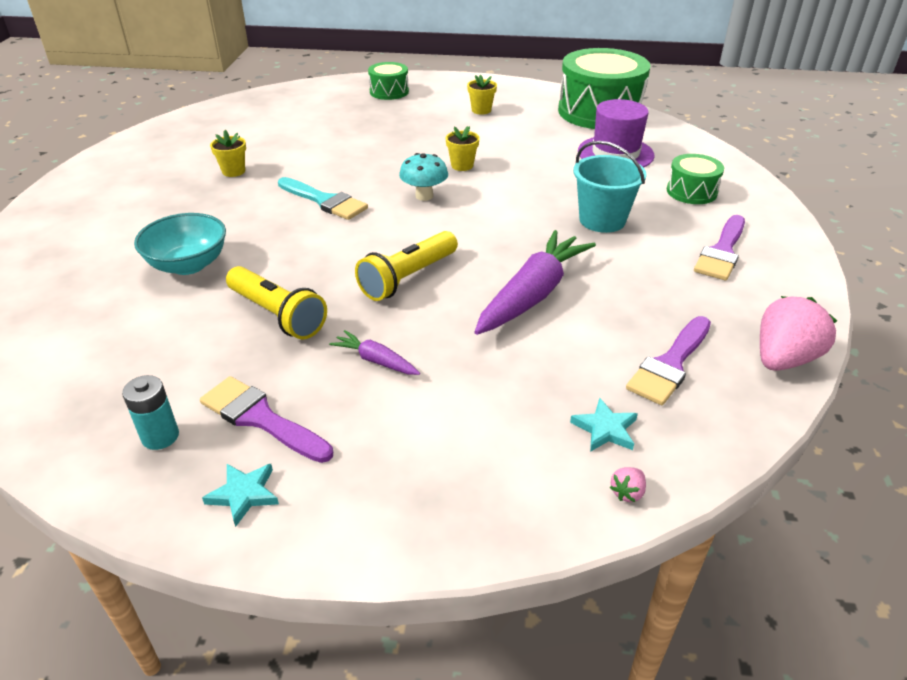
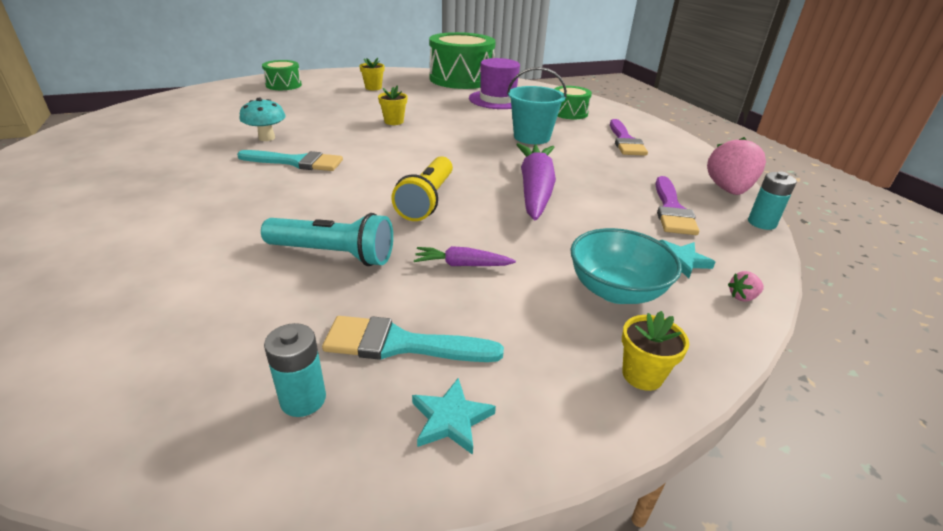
camera: 30 degrees left, 5 degrees down
turquoise bowl [134,213,226,275] -> turquoise bowl moved to [570,228,682,304]
purple brush [200,376,333,463] -> turquoise brush [322,316,504,362]
yellow flower pot [210,130,246,177] -> yellow flower pot moved to [622,311,689,391]
yellow flashlight [226,266,327,339] -> turquoise flashlight [261,213,393,266]
turquoise mushroom [399,153,448,201] -> turquoise mushroom moved to [239,98,286,141]
pink strawberry [610,467,646,502] -> pink strawberry turned 60 degrees clockwise [728,271,764,302]
none -> turquoise battery [748,171,797,230]

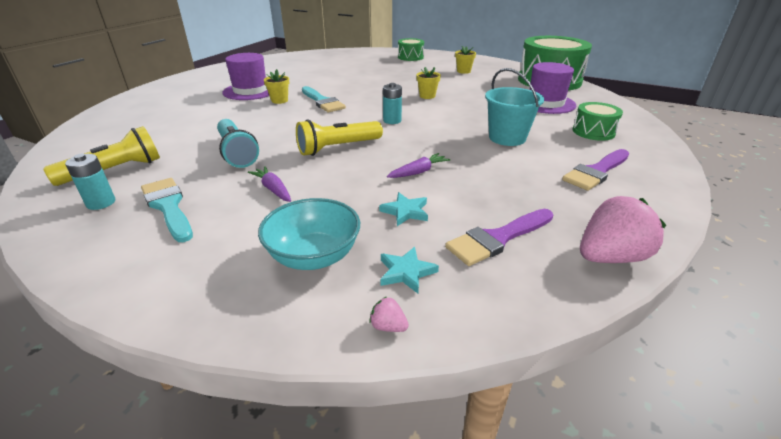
camera: 50 degrees right, 0 degrees up
turquoise mushroom [239,98,286,141] -> none
turquoise star [412,378,496,455] -> turquoise star moved to [379,192,428,226]
purple carrot [517,143,556,220] -> purple carrot [387,153,450,178], size x0.47
yellow flower pot [622,311,689,391] -> yellow flower pot moved to [264,69,289,104]
turquoise battery [748,171,797,230] -> turquoise battery moved to [383,83,402,124]
none -> yellow flashlight [43,126,160,186]
none -> purple hat [222,53,269,100]

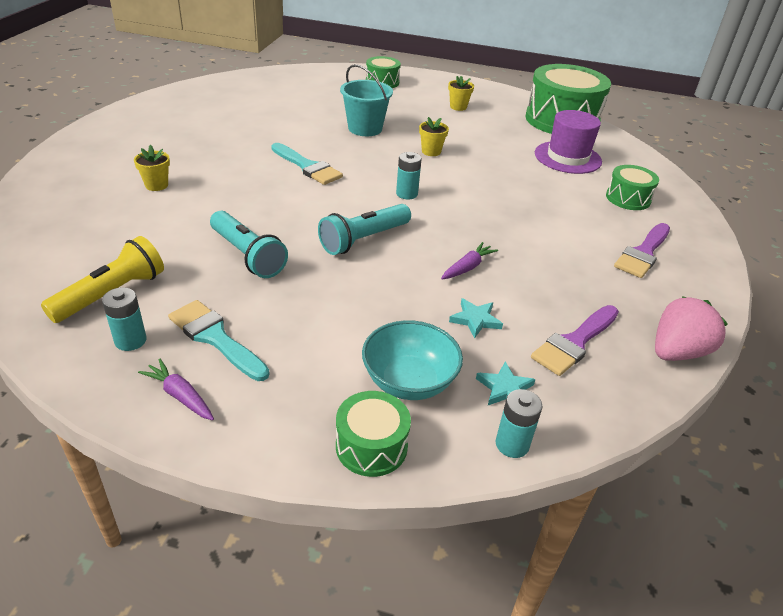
camera: 15 degrees left, 5 degrees up
purple hat [222,53,269,100] -> none
purple carrot [248,166,291,202] -> purple carrot moved to [138,359,214,420]
yellow flower pot [264,69,289,104] -> yellow flower pot moved to [134,145,170,191]
yellow flashlight [296,120,383,156] -> turquoise flashlight [318,204,411,255]
pink strawberry [369,296,409,332] -> turquoise battery [495,389,543,458]
turquoise bucket [485,68,544,146] -> turquoise bucket moved to [340,64,393,136]
none -> green drum [336,391,411,477]

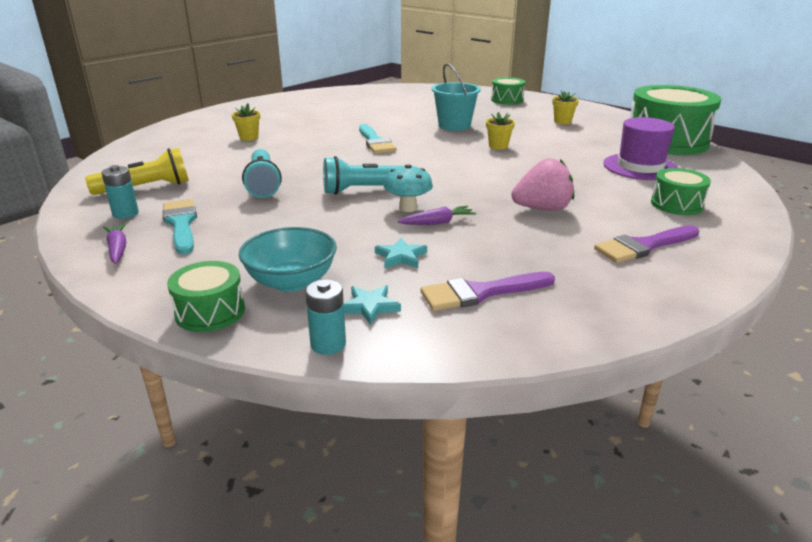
camera: 30 degrees right, 10 degrees down
turquoise battery [396,152,422,199] -> none
pink strawberry [655,296,728,361] -> pink strawberry moved to [512,158,574,211]
none -> turquoise mushroom [384,164,433,212]

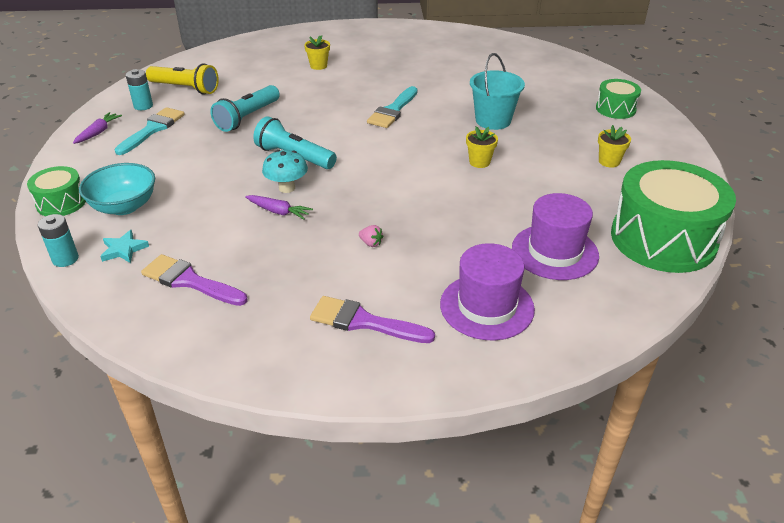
camera: 45 degrees right, 10 degrees up
turquoise star [375,238,427,268] -> none
pink strawberry [512,158,574,211] -> pink strawberry [359,225,383,247], size x0.42
green drum [651,168,711,215] -> purple hat [440,243,535,340]

